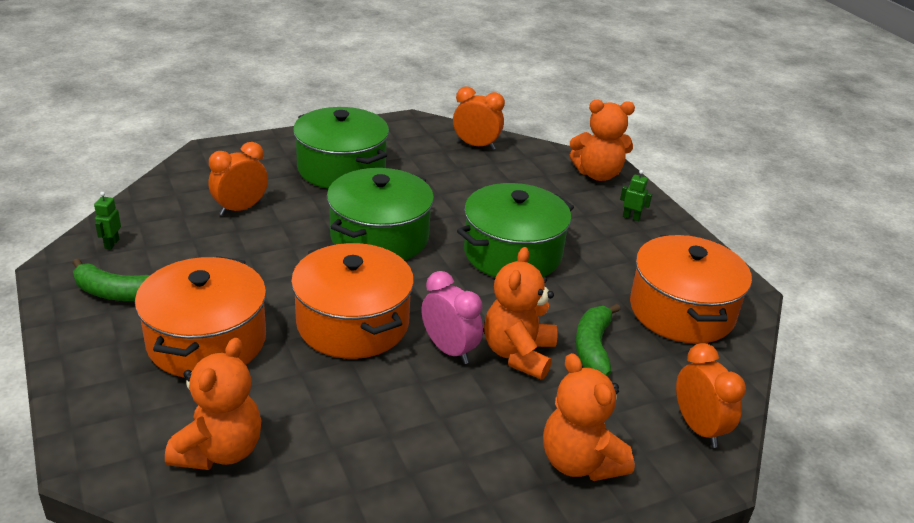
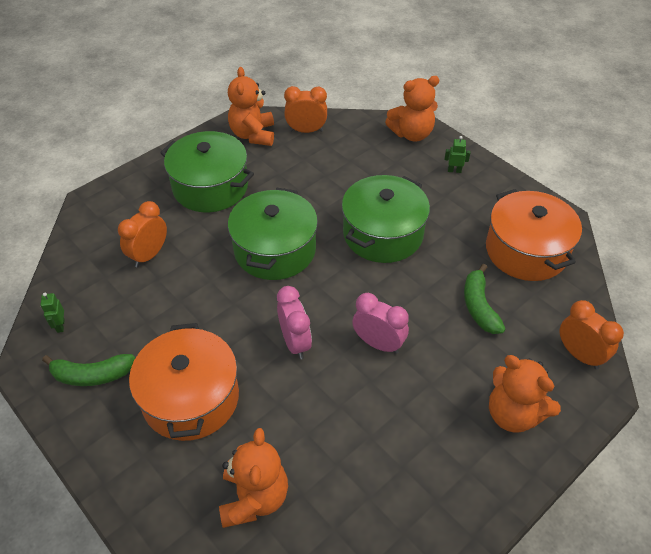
camera: 15 degrees left, 15 degrees up
orange pot [291,243,414,359] -> pink clock [277,286,312,359]
orange teddy bear [484,247,557,380] -> orange teddy bear moved to [228,67,274,146]

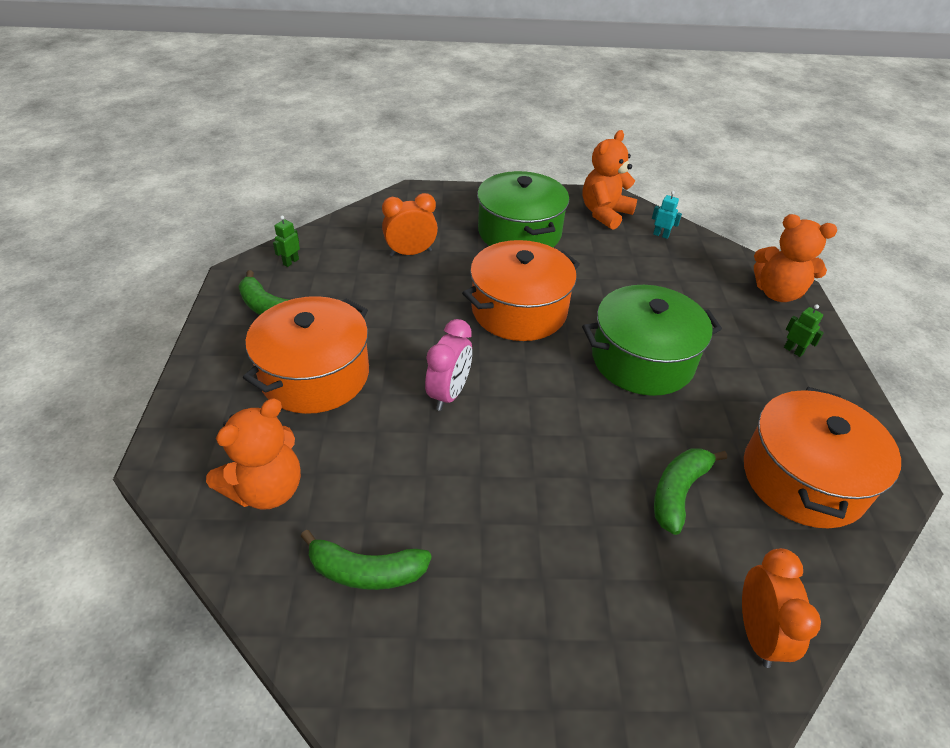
camera: 40 degrees right, 5 degrees down
green pot [228,188,318,280] -> orange pot [462,240,580,341]
orange clock [284,86,327,133] -> turquoise robot [652,191,682,239]
pink clock [352,293,409,354] -> none
orange teddy bear [489,355,561,432] -> none
none -> green banana [300,530,432,590]

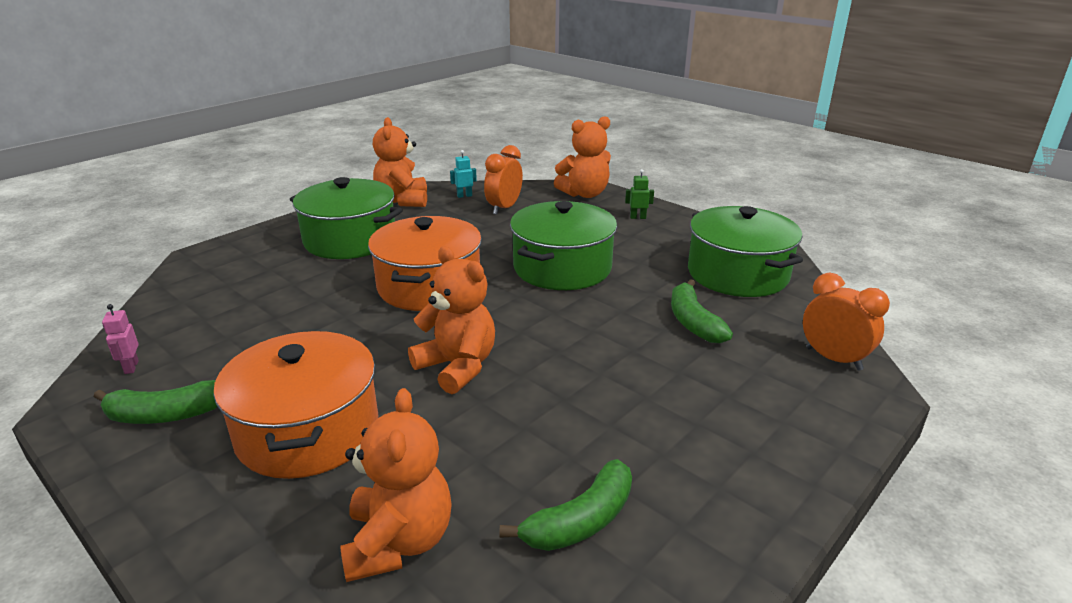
camera: 45 degrees left, 15 degrees down
green robot [273,215,300,267] -> pink robot [102,304,139,374]
orange clock [382,193,438,256] -> orange clock moved to [484,145,523,215]
pink clock [425,319,472,411] -> orange teddy bear [408,246,495,394]
orange pot [744,387,901,528] -> green pot [688,206,803,297]

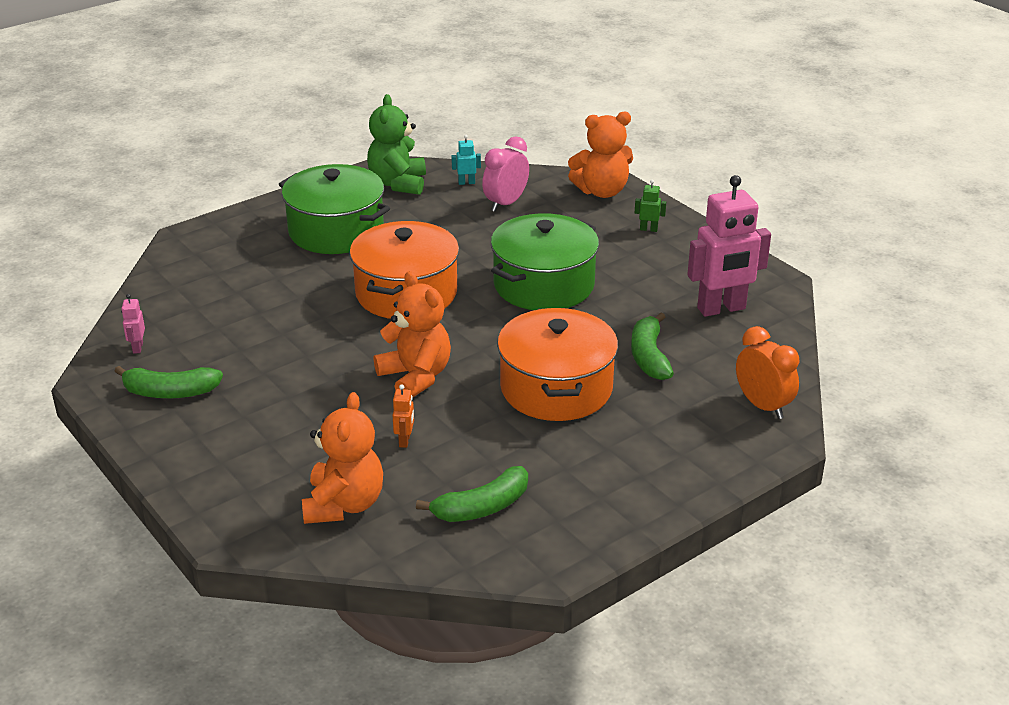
camera: 10 degrees right, 5 degrees up
orange pot [213,331,379,479] -> orange pot moved to [497,308,618,421]
orange teddy bear [373,117,427,207] -> green teddy bear [367,94,426,195]
orange clock [484,145,523,215] -> pink clock [482,136,529,212]
green pot [688,206,803,297] -> pink robot [687,175,771,317]
none -> orange robot [393,384,414,448]

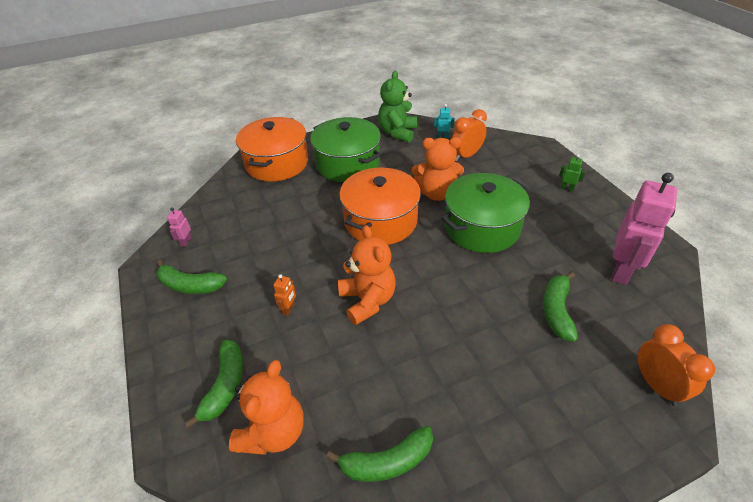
camera: 15 degrees right, 10 degrees up
orange robot [393,384,414,448] -> orange robot moved to [273,274,296,316]
pink clock [482,136,529,212] -> orange clock [452,109,487,161]
orange pot [497,308,618,421] -> orange pot moved to [236,117,308,182]
orange teddy bear [568,112,633,198] -> orange teddy bear moved to [412,137,464,201]
pink robot [687,175,771,317] -> pink robot turned 60 degrees counterclockwise [611,173,677,285]
none -> green banana [184,340,243,429]

